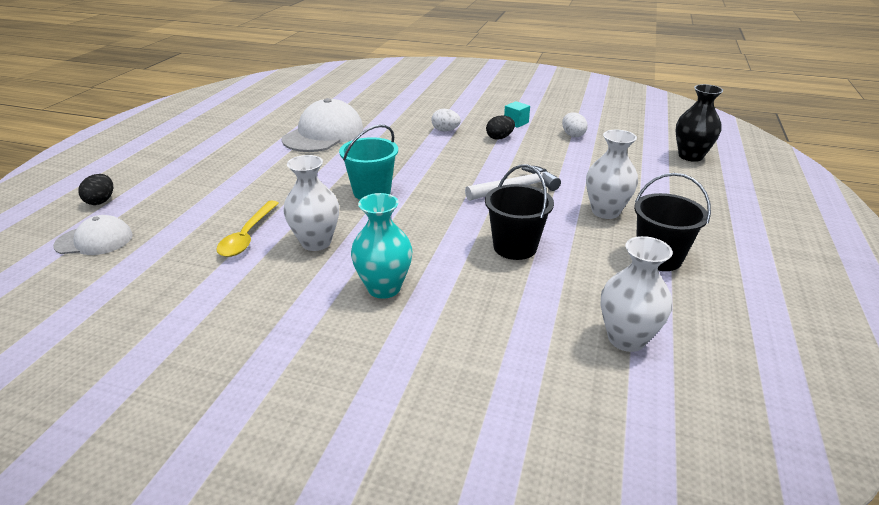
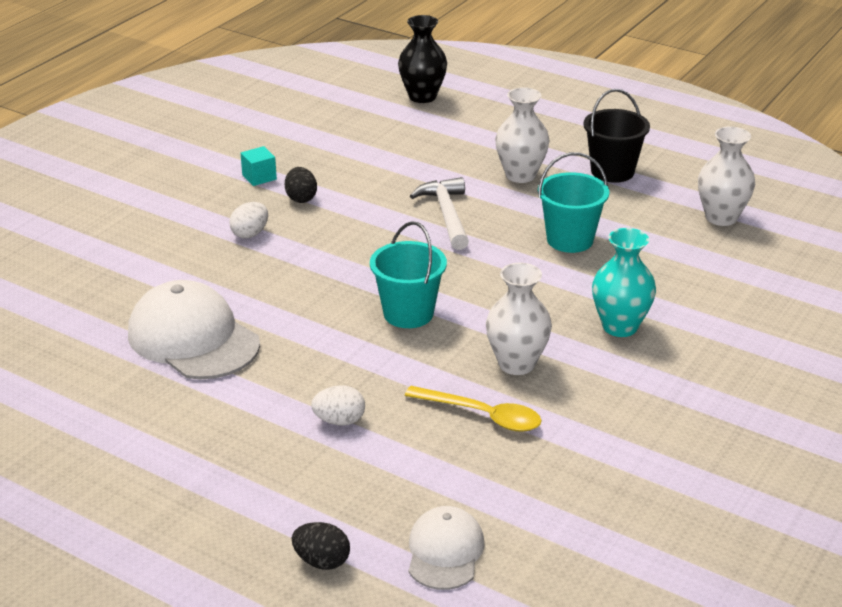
camera: 75 degrees left, 0 degrees up
black bucket [485,164,554,260] -> turquoise bucket [538,152,609,253]
white egg [562,112,588,137] -> white egg moved to [311,385,365,426]

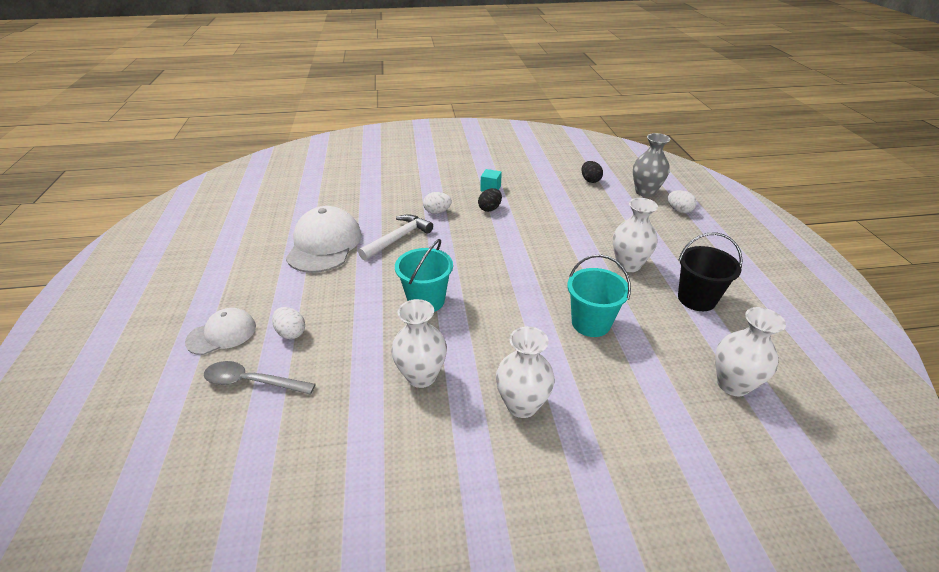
camera: 50 degrees right, 5 degrees up
black egg [292,522,350,570] -> black egg moved to [582,161,603,183]
black vase [398,15,447,103] -> grey vase [633,133,671,197]
yellow spoon [405,386,542,432] -> none
white cap [409,506,484,590] -> white cap moved to [185,308,256,355]
white hammer [410,177,469,250] -> white hammer moved to [358,214,433,260]
turquoise vase [592,228,656,337] -> white vase [496,326,555,418]
none -> grey spoon [204,361,316,395]
none -> white egg [668,190,697,213]

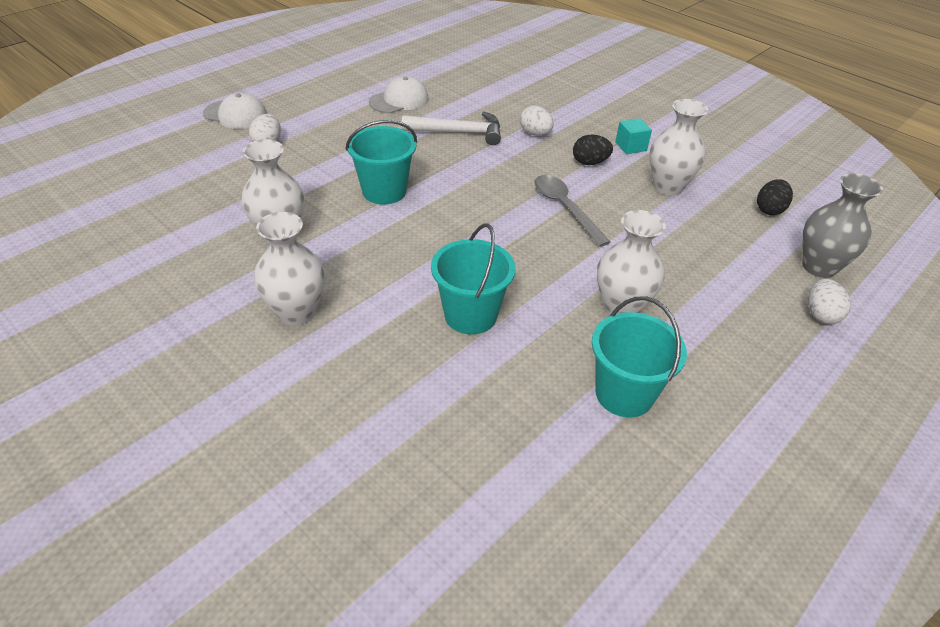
camera: 50 degrees right, 5 degrees up
grey spoon [204,361,316,395] -> grey spoon moved to [534,175,610,247]
white cap [286,206,362,273] -> white cap [369,76,429,113], size x0.59
black bucket [678,232,743,311] -> turquoise bucket [592,296,687,418]
white vase [715,307,786,396] -> white vase moved to [649,99,708,195]

